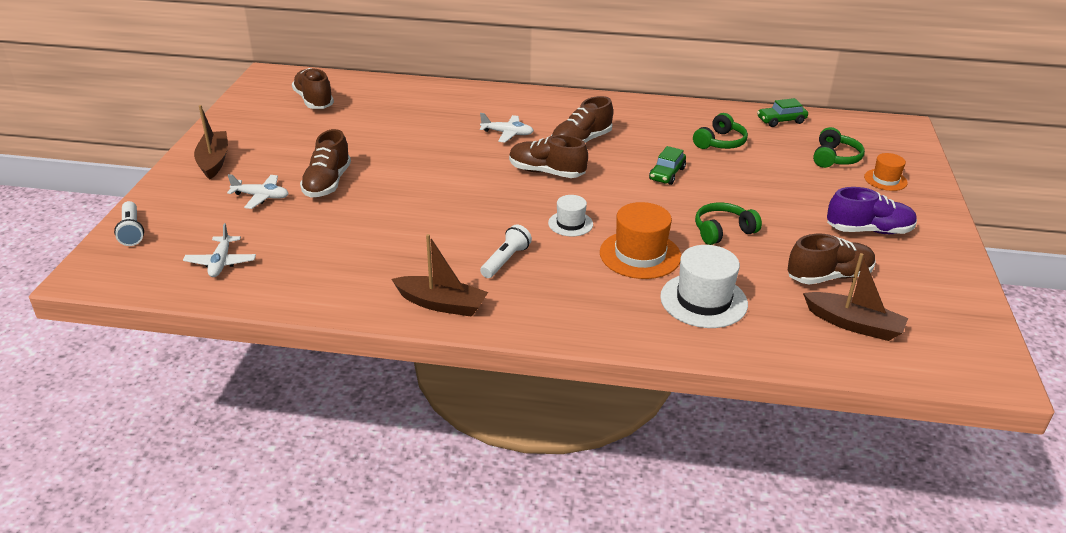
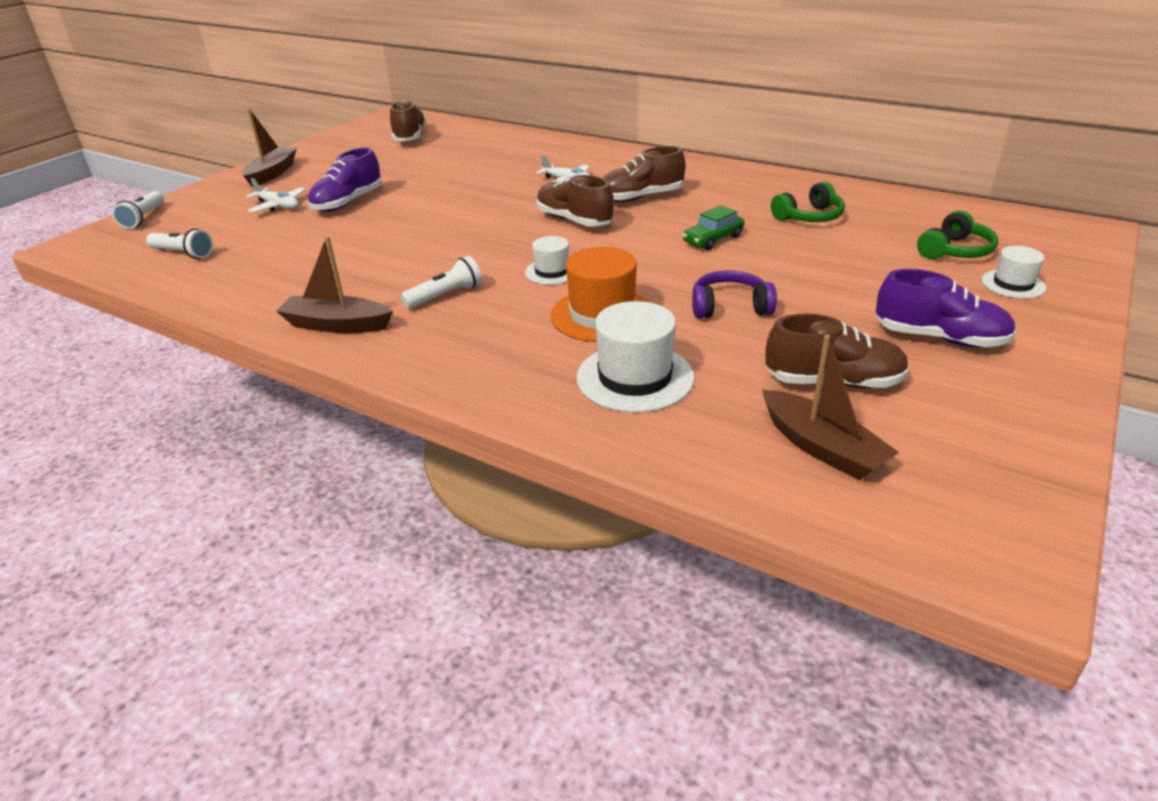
camera: 25 degrees right, 0 degrees up
white plane [183,223,256,277] -> white flashlight [146,229,213,259]
brown shoe [300,129,351,197] -> purple shoe [308,147,382,212]
brown boat [391,234,488,317] -> brown boat turned 150 degrees clockwise [276,236,393,333]
green headphones [695,203,762,245] -> purple headphones [692,271,777,318]
green car [757,98,808,127] -> none
orange hat [864,153,908,191] -> white hat [981,246,1046,299]

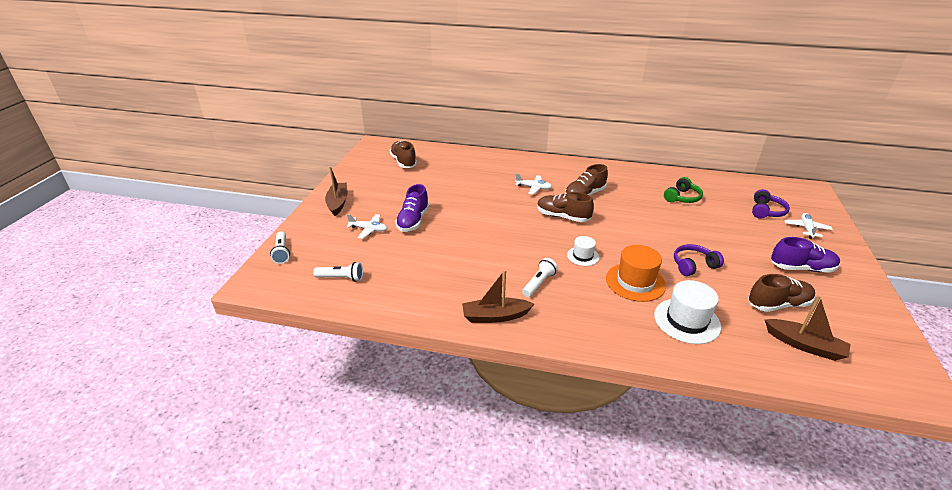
camera: 20 degrees left, 0 degrees up
green car [682,205,744,250] -> none
green headphones [917,210,998,259] -> purple headphones [752,189,790,219]
white hat [981,246,1046,299] -> white plane [784,213,833,239]

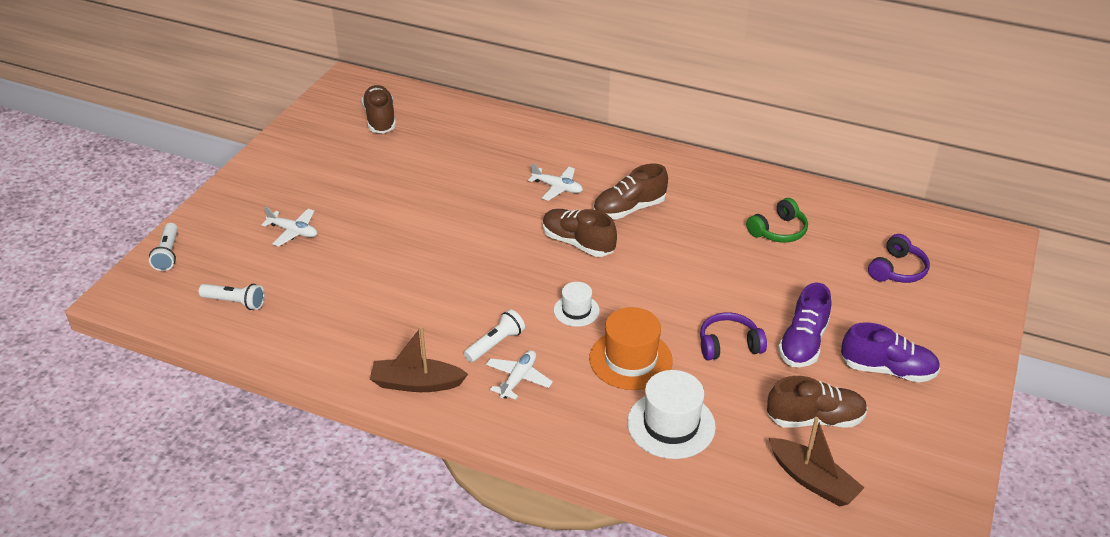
camera: 10 degrees right, 5 degrees up
brown boat [325,166,348,216] -> none
purple shoe [395,184,429,232] -> purple shoe moved to [778,282,832,367]
white plane [784,213,833,239] -> white plane moved to [486,350,553,400]

